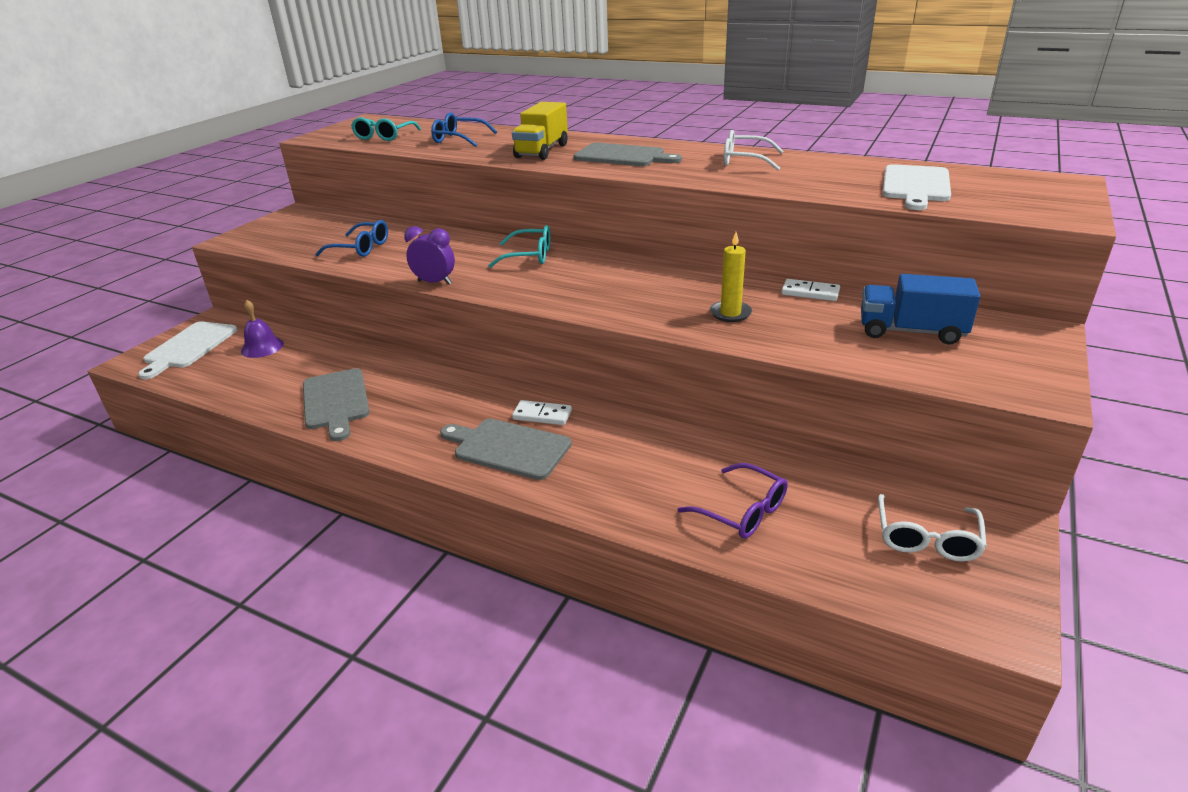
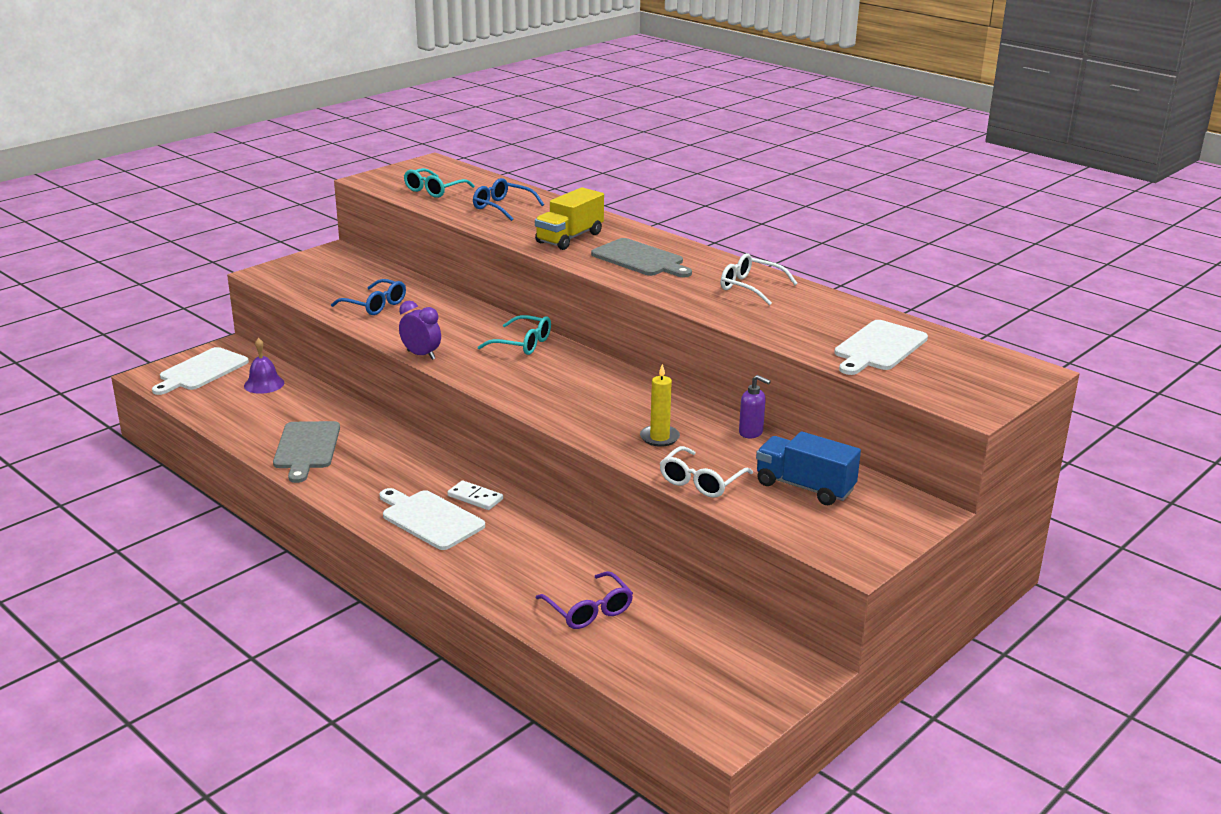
camera: 15 degrees right, 5 degrees down
grey cutting board [440,419,572,480] -> white cutting board [380,488,485,550]
white domino [781,279,840,301] -> purple soap dispenser [739,375,771,438]
white glasses [878,494,987,562] -> white glasses moved to [660,446,753,498]

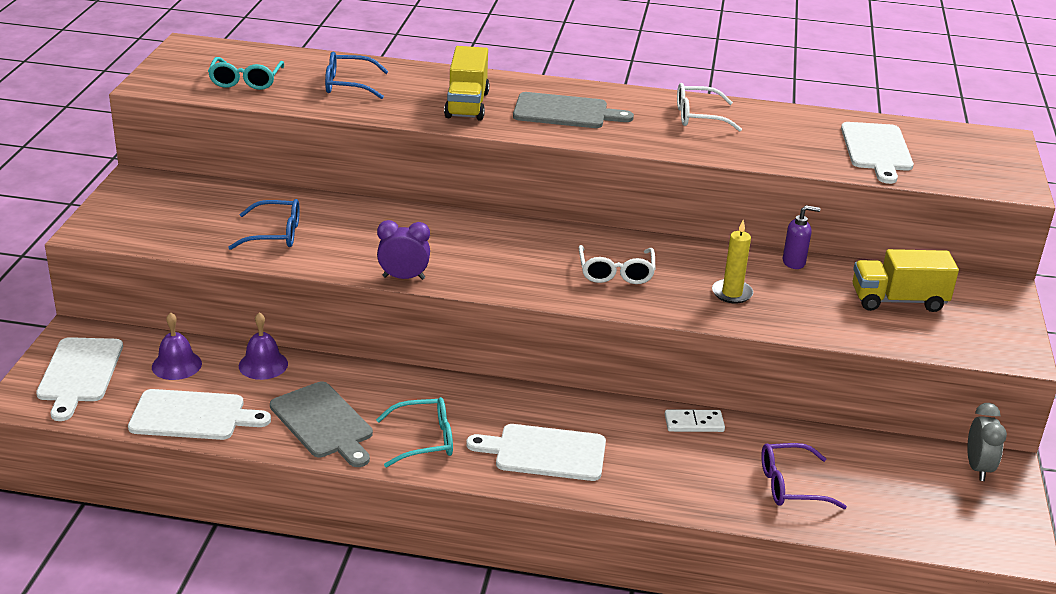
camera: 35 degrees left, 5 degrees up
white domino [447,480,503,510] -> white domino moved to [665,409,725,432]
turquoise glasses [478,315,551,355] -> turquoise glasses moved to [376,397,453,467]
purple glasses [536,571,633,629] -> purple glasses turned 150 degrees clockwise [761,443,847,509]
white glasses [660,446,753,498] -> white glasses moved to [579,245,655,284]
blue truck [756,431,861,505] -> yellow truck [853,249,959,312]
none -> white cutting board [128,389,271,440]
none -> purple bell [239,312,288,380]
none -> grey clock [967,403,1007,481]

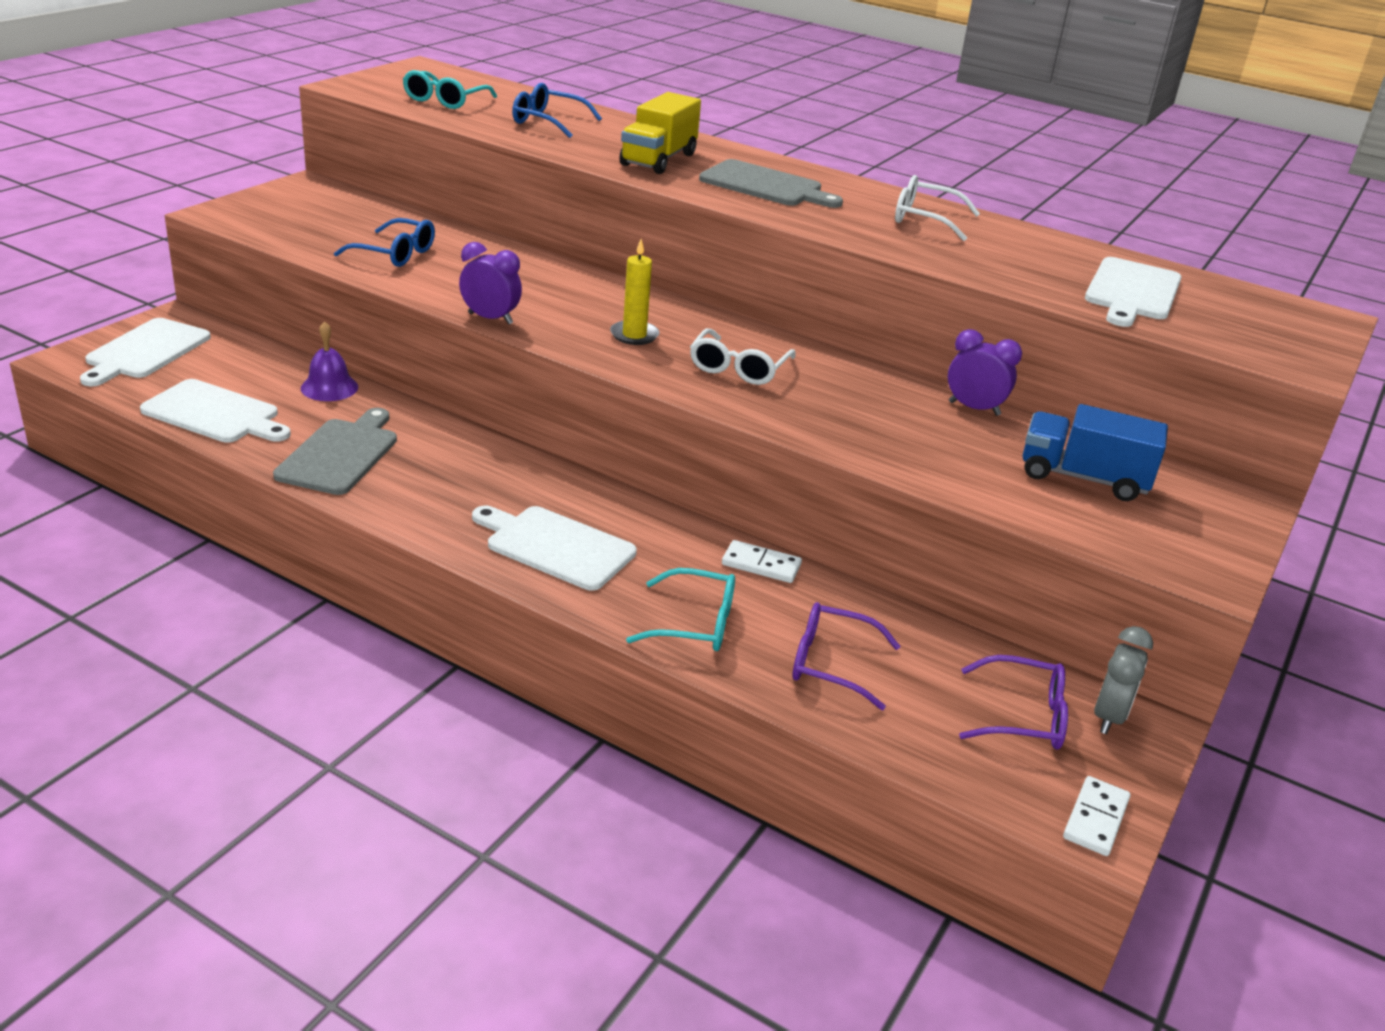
camera: 20 degrees right, 0 degrees up
purple bell [152,312,202,380] -> none
grey cutting board [270,382,373,467] -> grey cutting board turned 150 degrees counterclockwise [273,408,397,495]
turquoise glasses [376,397,453,467] -> turquoise glasses moved to [626,568,735,651]
yellow candle [712,220,753,304] -> yellow candle moved to [610,239,659,345]
purple soap dispenser [783,205,820,269] -> purple clock [948,329,1022,416]
yellow truck [853,249,959,312] -> blue truck [1023,404,1168,501]
none -> purple glasses [959,655,1068,749]
none -> white domino [1063,776,1130,856]

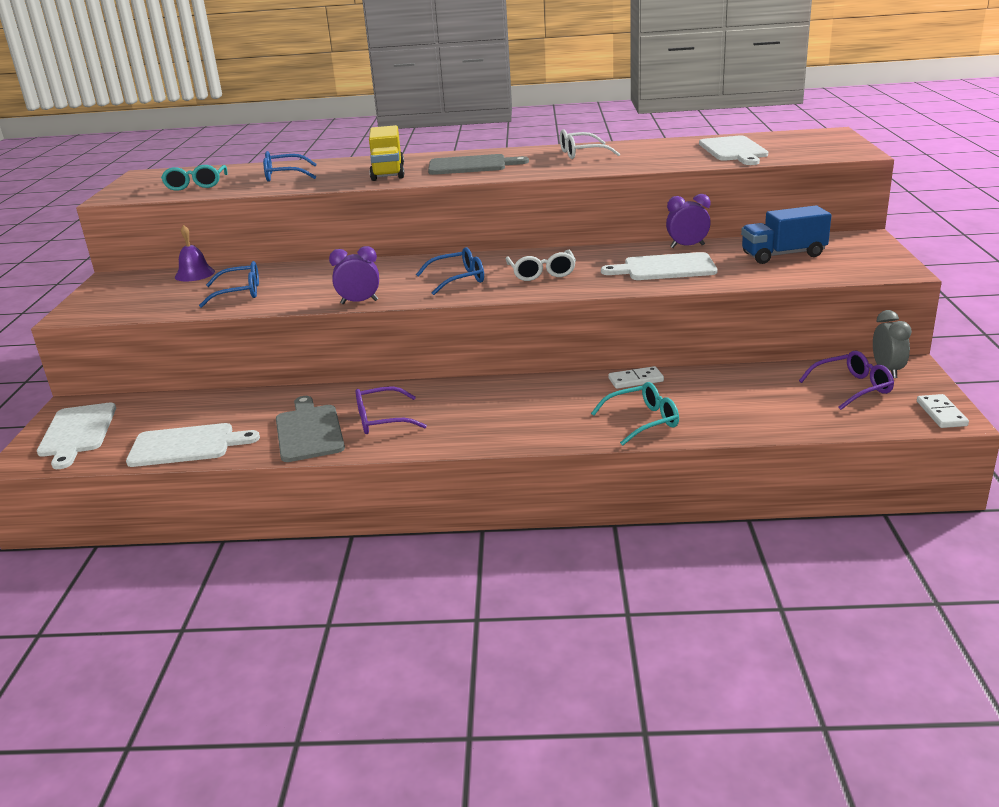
camera: 25 degrees left, 5 degrees down
purple bell [301,321,358,401] -> purple bell moved to [175,225,215,282]
white cutting board [472,506,637,591] -> white cutting board moved to [601,252,718,280]
yellow candle [610,239,659,345] -> blue glasses [416,247,484,295]
purple glasses [792,602,901,710] -> purple glasses moved to [355,386,427,434]

